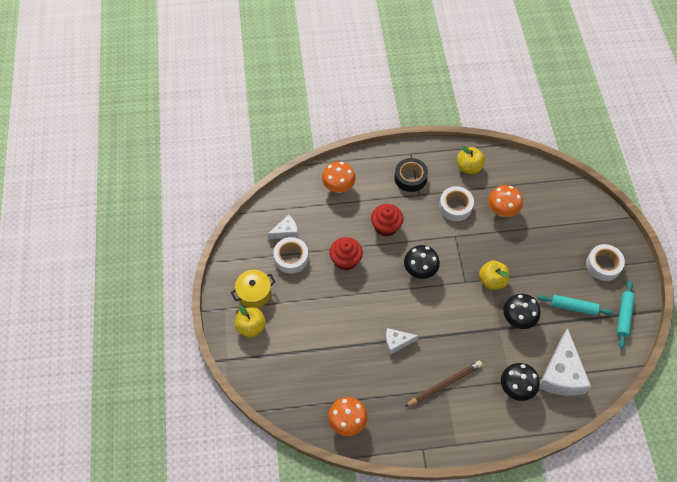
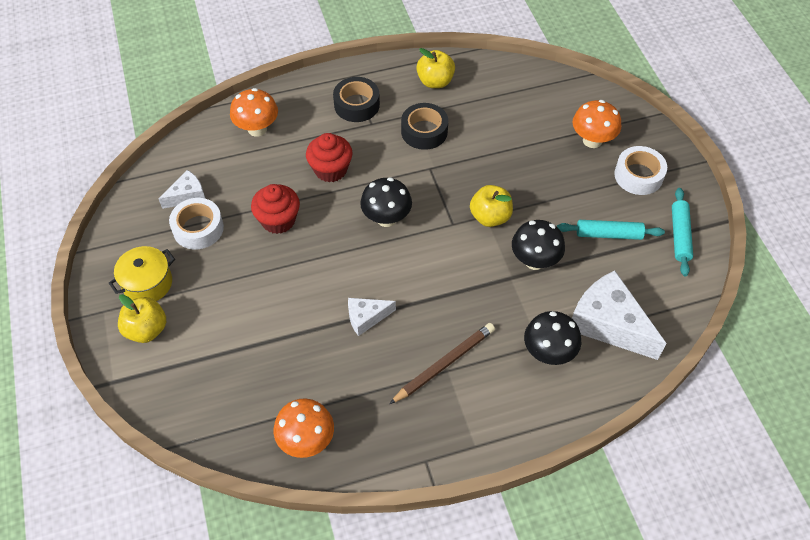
camera: 10 degrees left, 5 degrees down
white tape [439,186,474,221] -> black tape [401,103,448,150]
orange mushroom [488,185,523,217] -> orange mushroom moved to [572,100,621,148]
white cheese [539,328,591,396] -> white cheese turned 135 degrees clockwise [572,270,666,360]

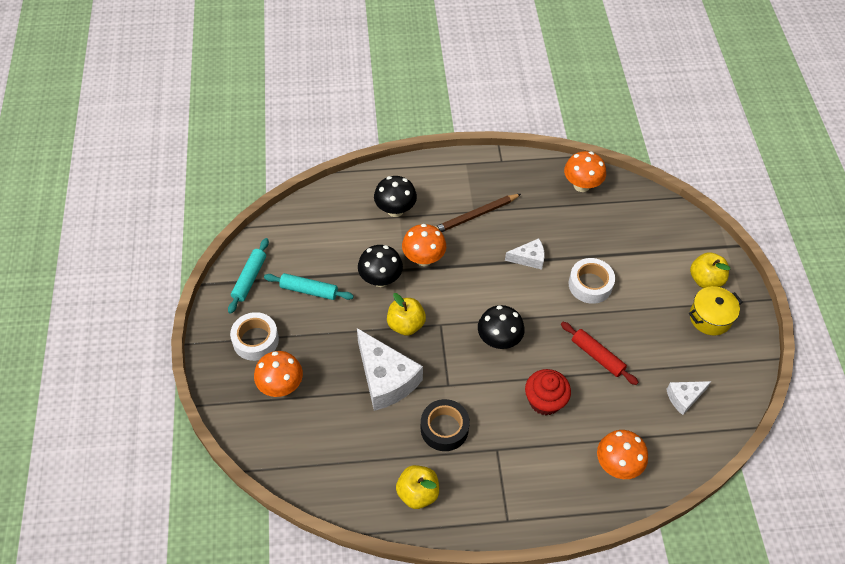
camera: 170 degrees left, 0 degrees up
white tape [169,198,224,249] -> white tape moved to [569,258,615,304]
red cupcake [251,184,300,234] -> red rolling pin [561,322,639,385]
black tape [333,77,380,122] -> none
white cheese [572,270,666,360] -> white cheese moved to [357,328,423,411]
none -> orange mushroom [402,224,446,266]

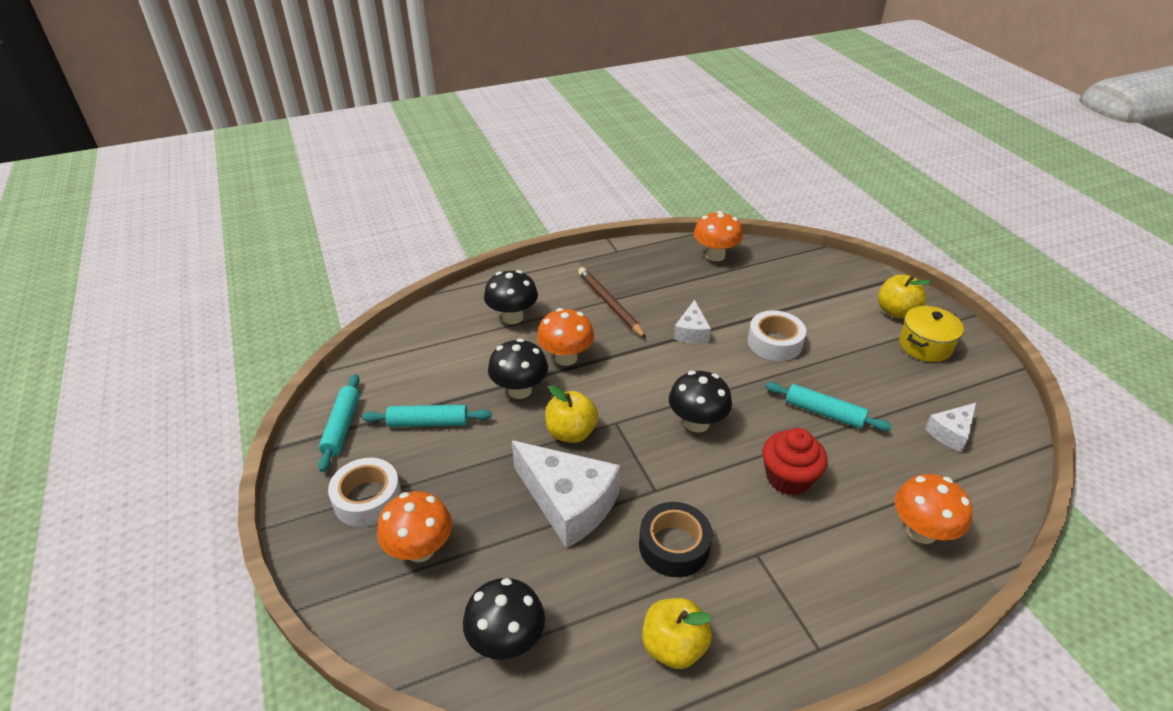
camera: 15 degrees left, 15 degrees down
brown pencil [435,194,521,232] -> brown pencil turned 105 degrees clockwise [578,267,647,339]
white cheese [505,238,545,270] -> white cheese turned 120 degrees clockwise [674,300,711,343]
red rolling pin [561,322,639,385] -> turquoise rolling pin [765,382,892,431]
none -> black mushroom [463,578,545,660]

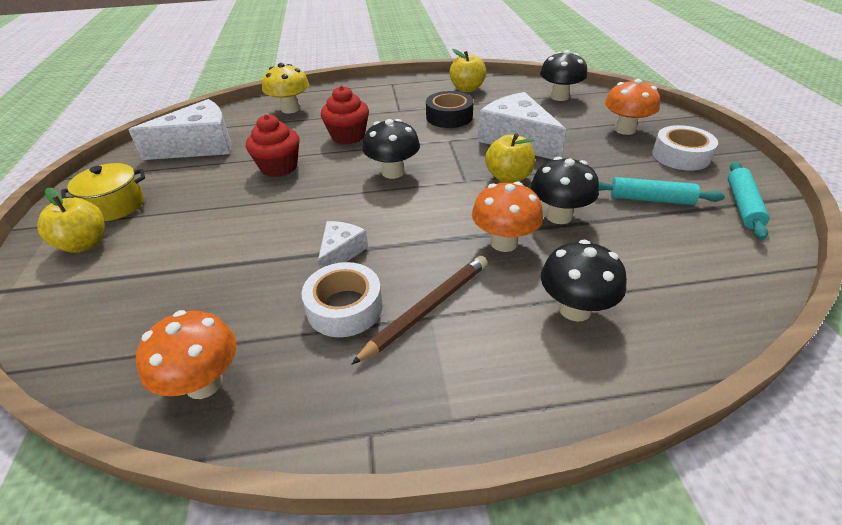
camera: 165 degrees left, 0 degrees up
brown pencil [578,267,647,339] -> brown pencil turned 120 degrees counterclockwise [351,256,488,365]
white tape [748,310,806,361] -> white tape moved to [302,262,382,337]
turquoise rolling pin [765,382,892,431] -> red cupcake [246,114,300,177]
orange mushroom [895,474,972,544] -> yellow mushroom [262,63,309,113]
white cheese [925,403,976,452] -> white cheese [129,99,231,160], size x1.91

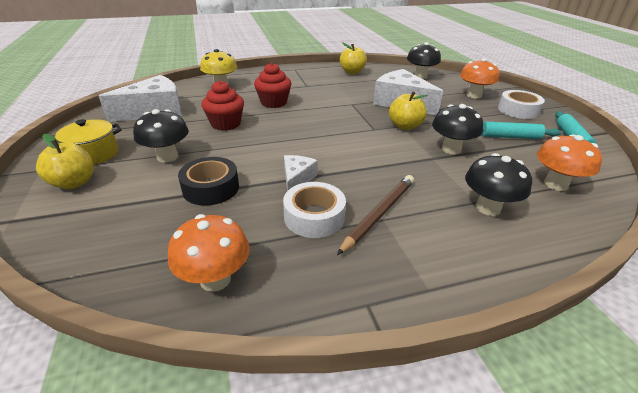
camera: 10 degrees left, 5 degrees down
black mushroom [362,119,420,179] -> black mushroom moved to [133,109,189,162]
black tape [426,91,474,128] -> black tape moved to [178,157,239,205]
orange mushroom [472,181,543,252] -> orange mushroom moved to [537,135,602,191]

